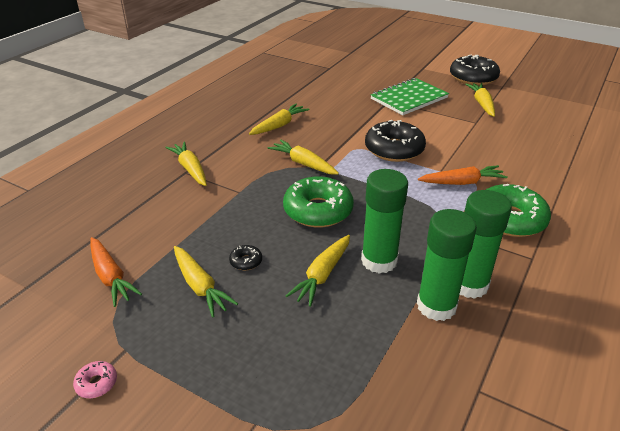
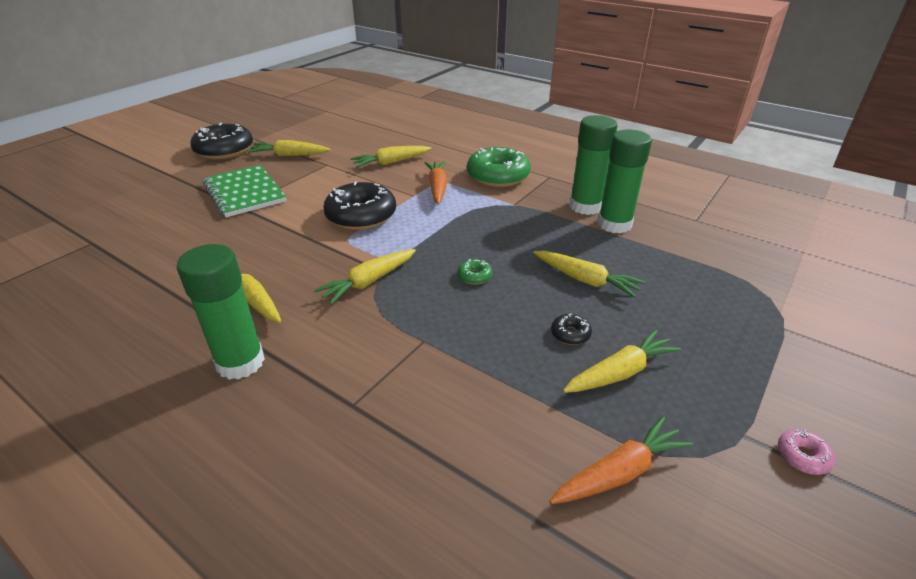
camera: 85 degrees left, 0 degrees up
yellow carrot [165,142,207,186] -> yellow carrot moved to [350,146,432,167]
green donut [283,176,354,228] -> green donut [457,259,493,285], size x0.42
green glue stick [361,169,408,274] -> green glue stick moved to [177,244,265,380]

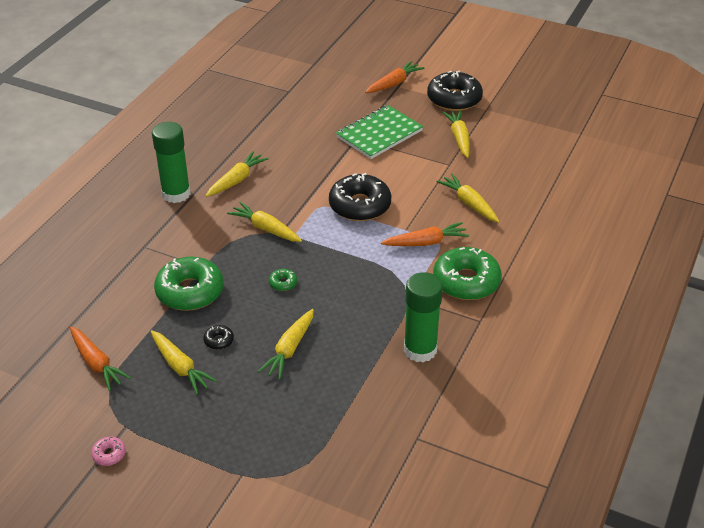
camera: 80 degrees right, 5 degrees up
green glue stick [598,129,652,233] -> none
none -> green donut [154,257,224,311]
none -> orange carrot [365,61,424,93]

